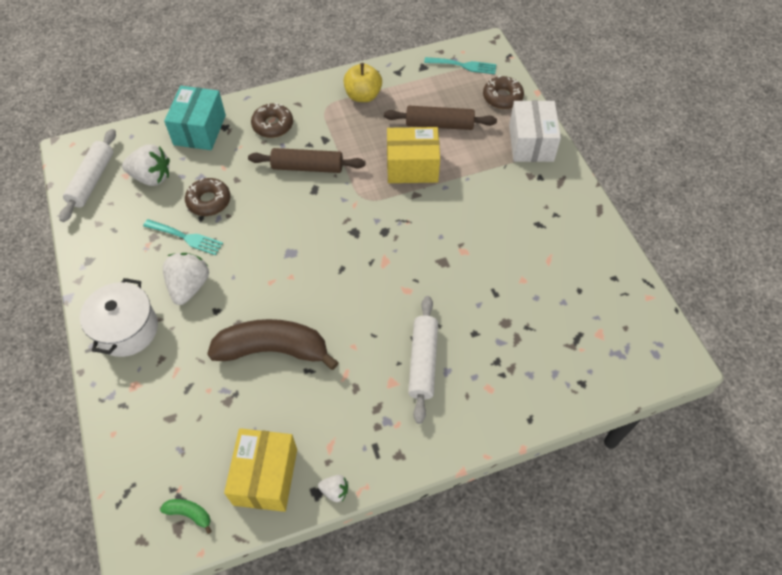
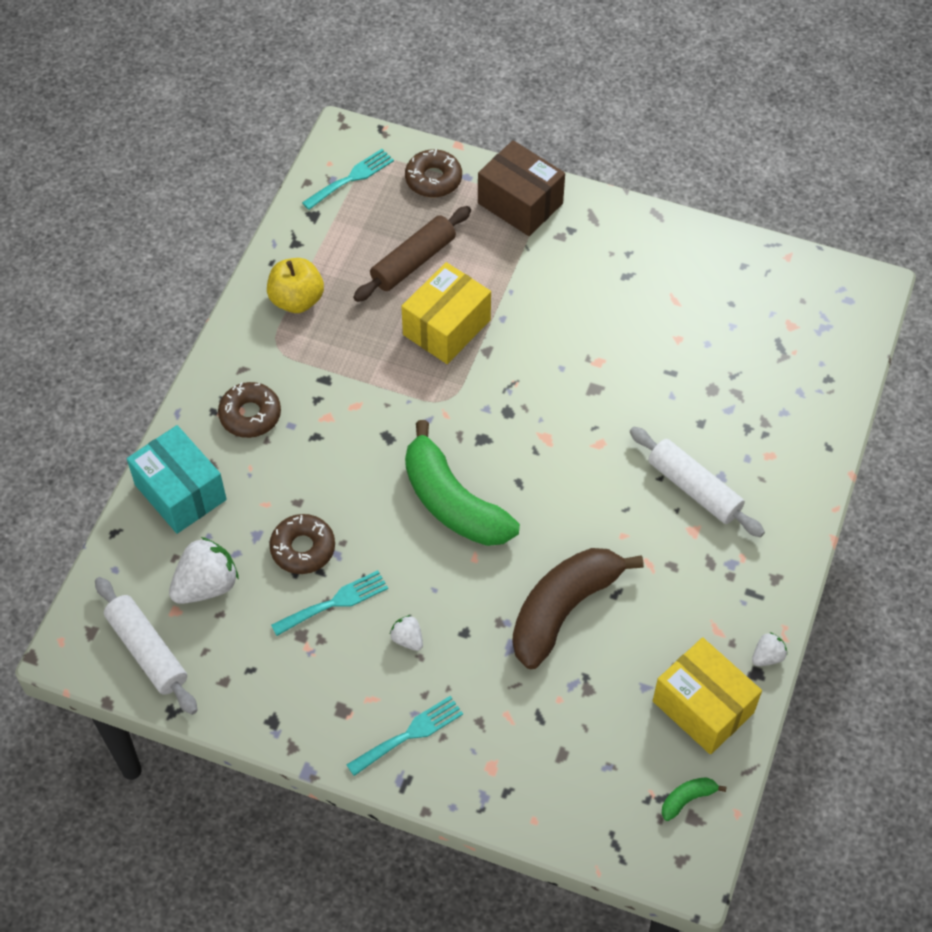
camera: 50 degrees left, 0 degrees up
white pot [80,278,158,357] -> turquoise fork [346,696,463,776]
white strawberry [163,253,209,305] -> white strawberry [390,615,423,651], size x0.51
brown rolling pin [248,148,365,173] -> none
white box [509,100,561,162] -> brown box [478,140,565,236]
none -> green banana [405,420,520,546]

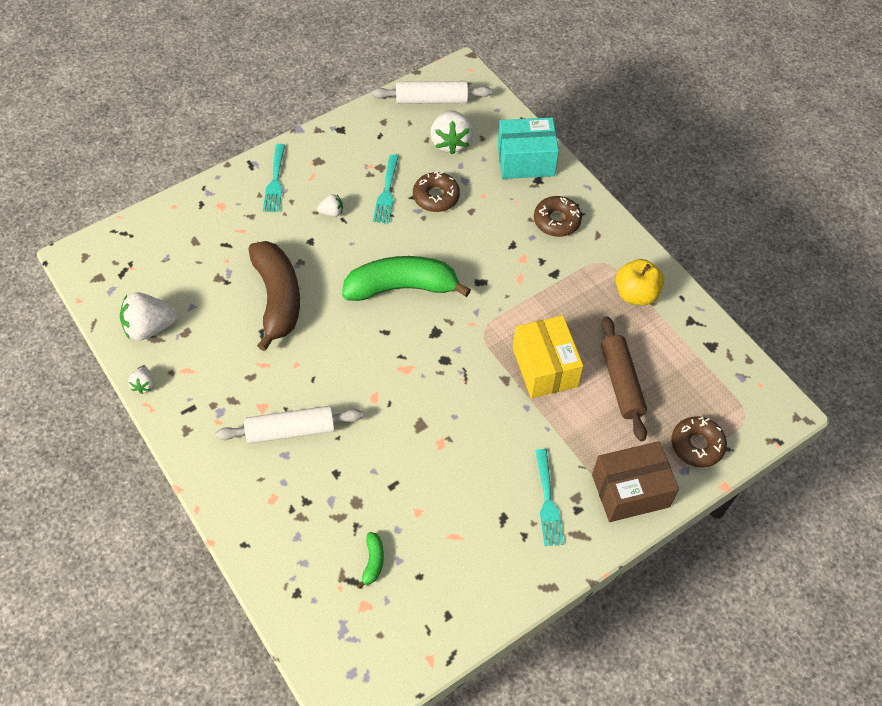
camera: 125 degrees right, 0 degrees up
turquoise fork [302,149,394,210] -> turquoise fork moved to [535,449,564,546]
yellow box [653,637,762,754] -> white strawberry [120,292,178,340]
green banana [662,777,726,821] -> green banana moved to [357,532,384,589]

